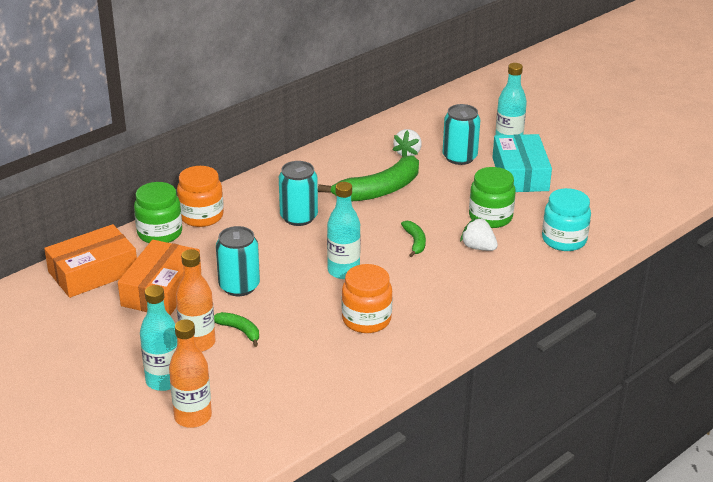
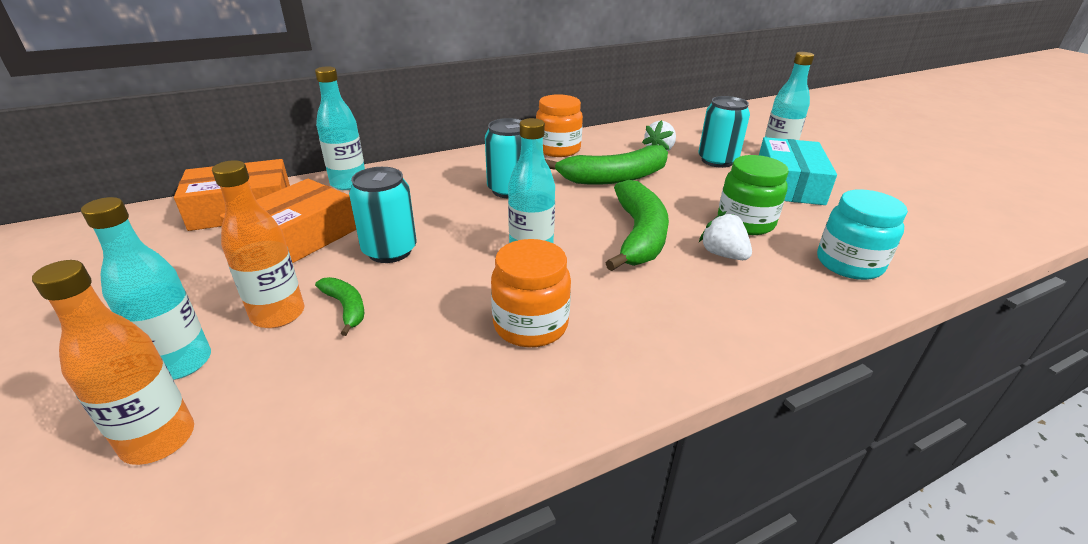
camera: 15 degrees right, 0 degrees up
green jar [134,182,182,243] -> turquoise bottle [315,66,365,190]
orange jar [177,166,224,227] -> orange jar moved to [536,94,583,157]
green banana [401,221,426,257] -> green banana [606,180,669,271], size x2.09

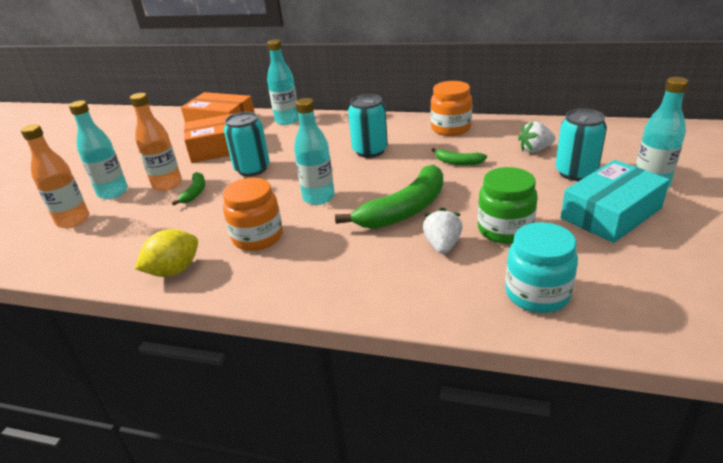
camera: 45 degrees right, 0 degrees up
green banana [545,145,668,185] -> green banana [432,148,487,165], size x0.48
none -> yellow lemon [135,229,198,277]

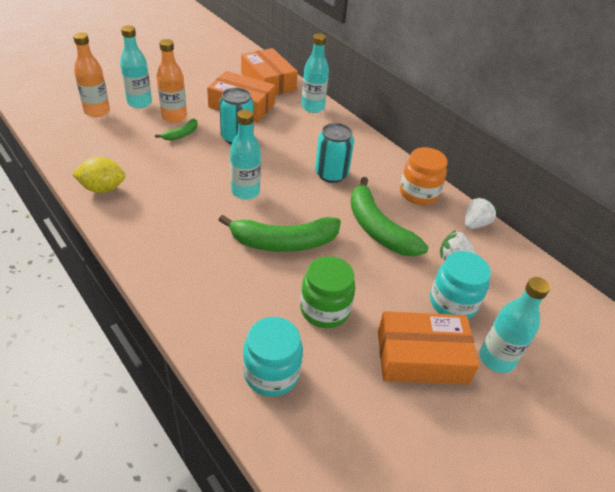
camera: 30 degrees right, 10 degrees up
orange jar [223,177,283,251] -> none
white strawberry [423,207,462,254] -> white strawberry moved to [465,196,498,229]
green banana [432,148,487,165] -> green banana [350,177,429,256], size x2.09
turquoise can [555,109,607,181] -> turquoise jar [430,251,491,319]
turquoise box [561,160,670,243] -> orange box [378,311,480,385]

